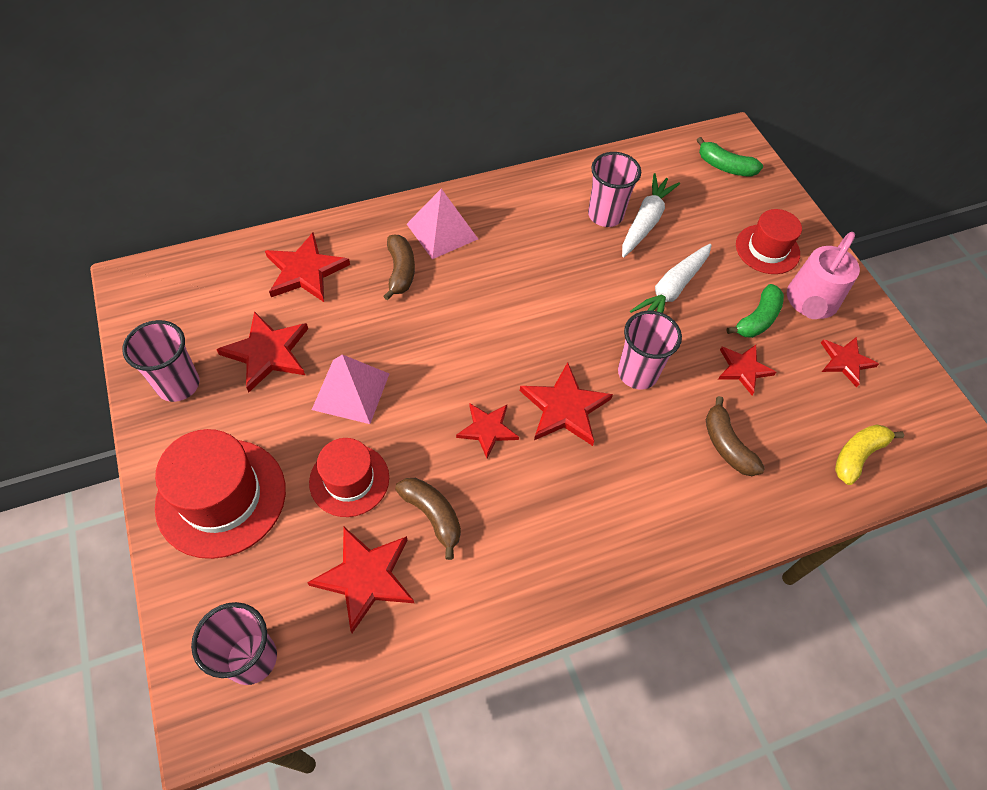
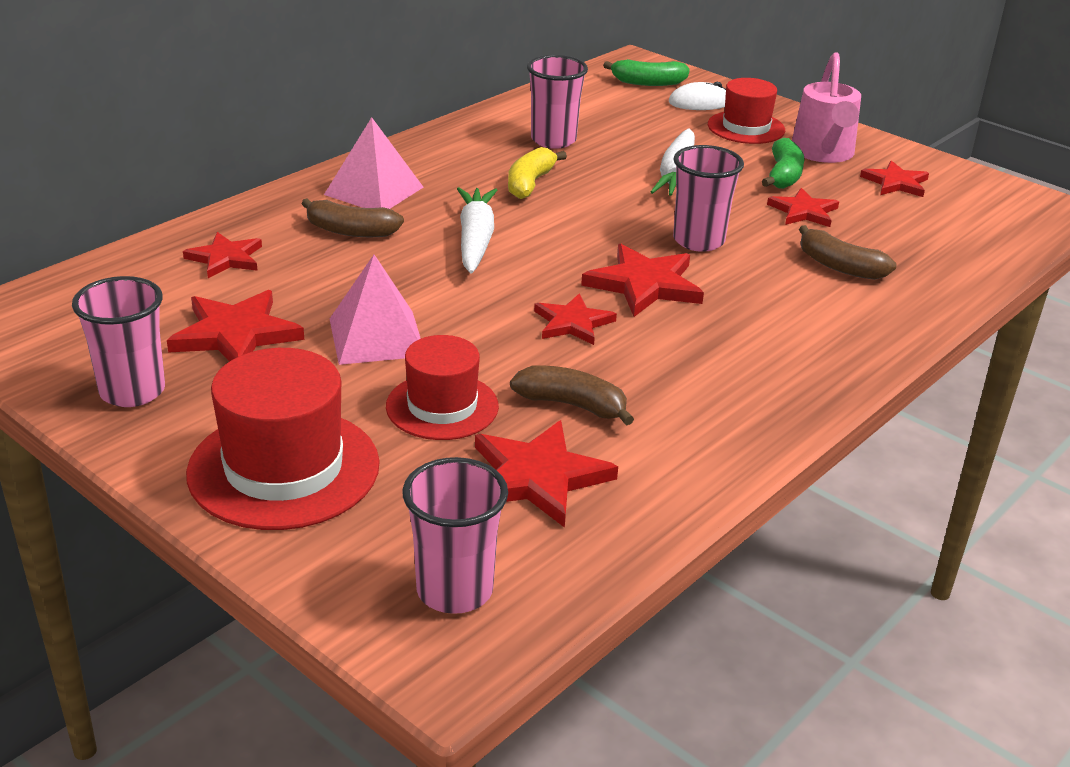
camera: 25 degrees left, 25 degrees down
red star [265,232,350,302] -> red star [183,232,262,278], size x0.65
brown banana [383,235,415,300] -> brown banana turned 135 degrees clockwise [301,198,404,237]
white carrot [622,173,680,257] -> white carrot moved to [457,187,497,273]
yellow banana [835,424,904,485] -> yellow banana moved to [508,147,567,199]
none -> white mouse [669,82,726,110]

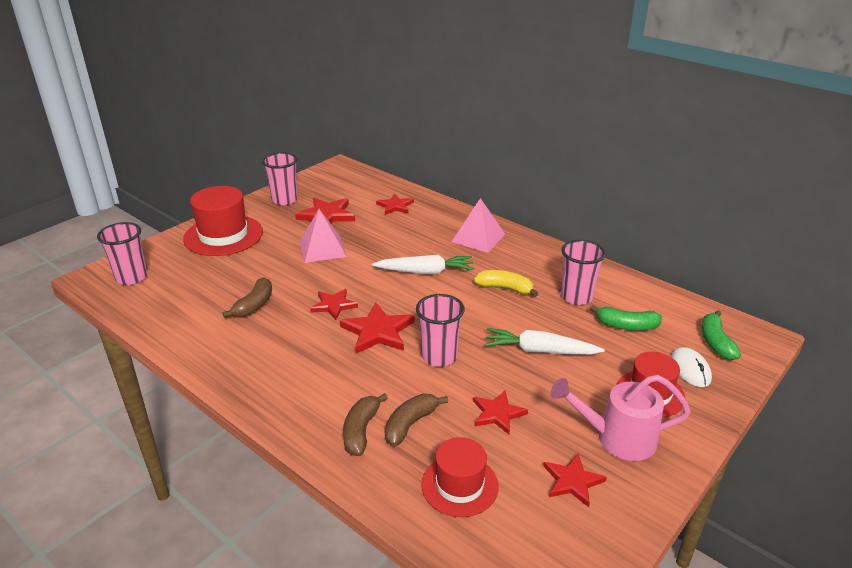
camera: 90 degrees right, 0 degrees up
brown banana [301,198,404,237] -> brown banana moved to [343,393,388,456]
red hat [386,335,499,440] -> red hat moved to [421,437,499,517]
red star [475,420,618,528] -> none
green banana [762,138,804,189] -> green banana moved to [590,305,662,330]

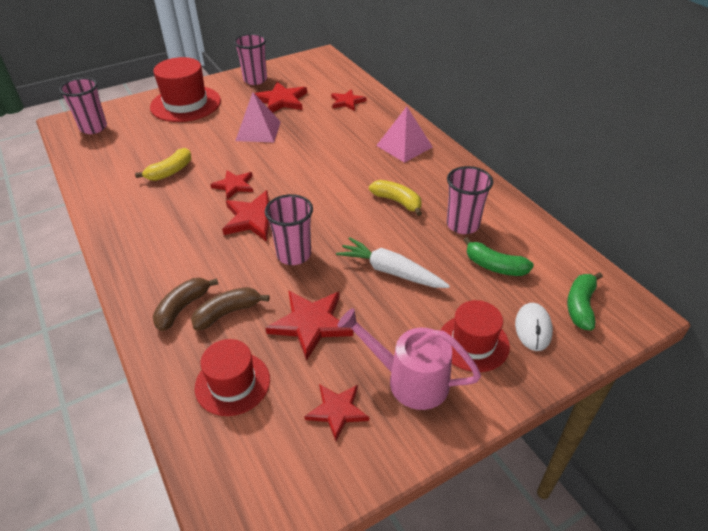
camera: 20 degrees right, 10 degrees up
brown banana [223,277,272,318] -> yellow banana [135,148,191,181]
white carrot [372,255,474,274] -> none
red star [473,390,528,434] -> red star [265,290,353,361], size x1.53

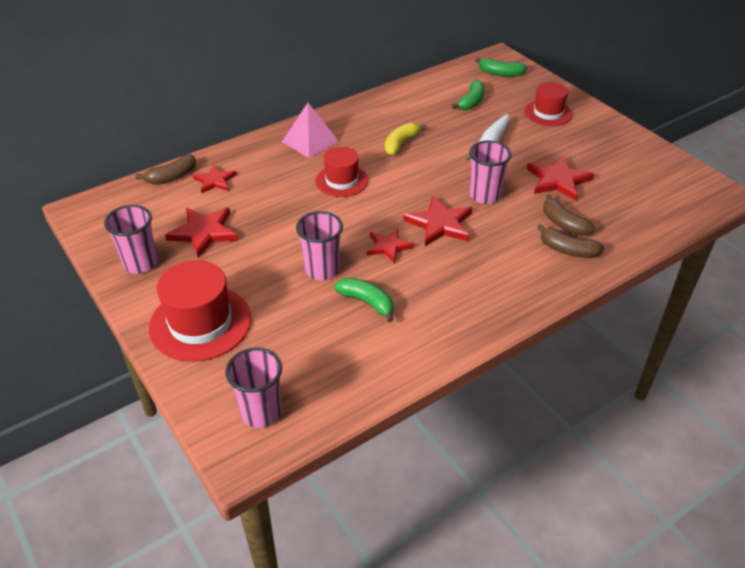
camera: 95 degrees left, 0 degrees up
yellow banana [135,148,191,181] -> green banana [334,278,394,322]
red hat [195,339,270,416] -> red hat moved to [315,147,368,197]
pink pyramid [235,92,281,142] -> none
red star [304,384,369,441] -> none
pink watering can [337,308,481,410] -> none
pink cup [447,166,493,234] -> pink cup moved to [296,211,343,280]
white mouse [515,303,553,351] -> none
none -> brown banana [135,155,196,184]

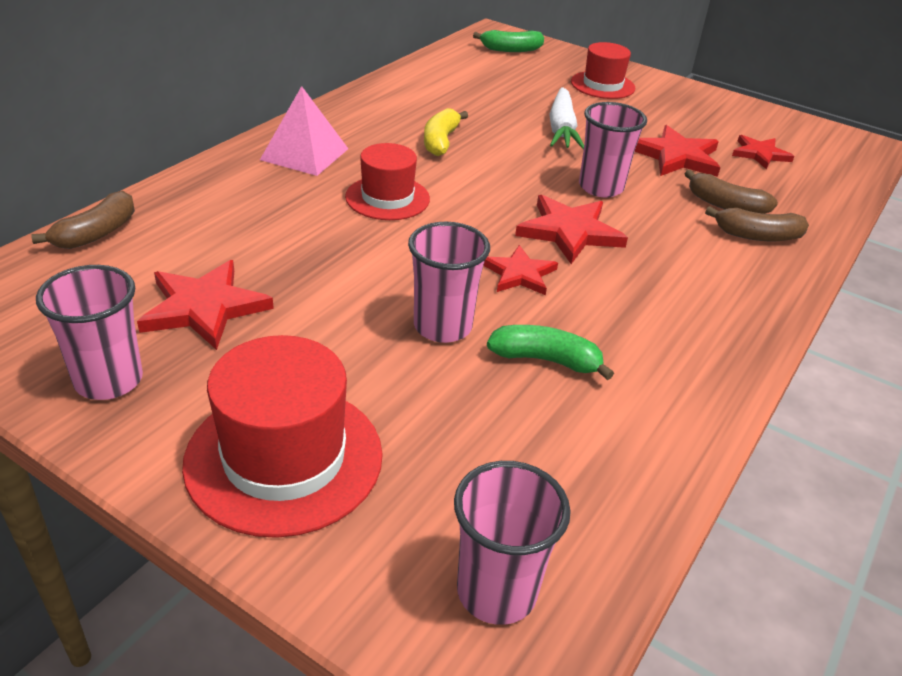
camera: 25 degrees left, 5 degrees down
red star [193,164,237,193] -> red star moved to [732,135,794,169]
green banana [452,79,484,110] -> none

